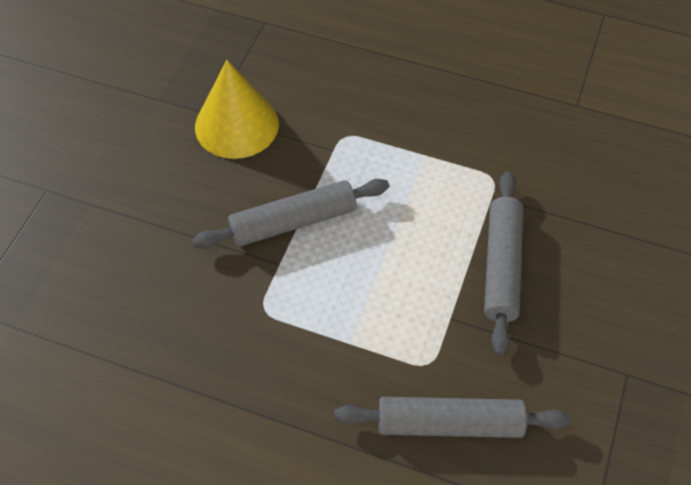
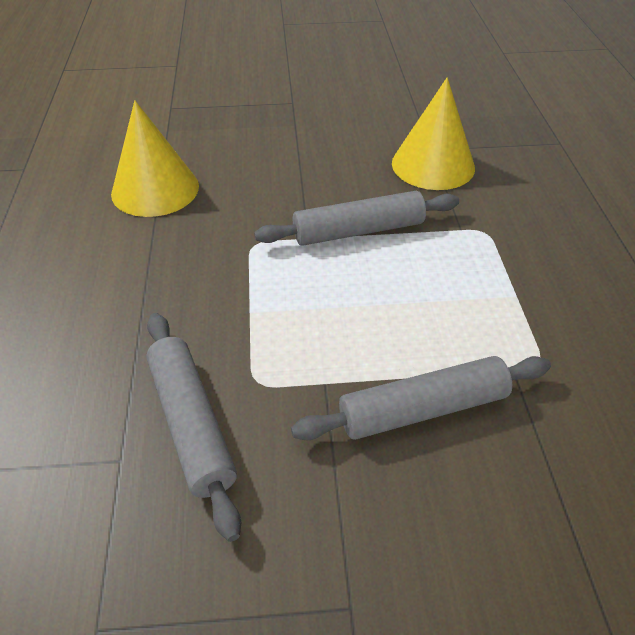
camera: 65 degrees right, 10 degrees down
grey rolling pin [192,179,389,249] -> grey rolling pin turned 60 degrees counterclockwise [254,191,459,246]
none -> yellow cone [111,100,199,217]

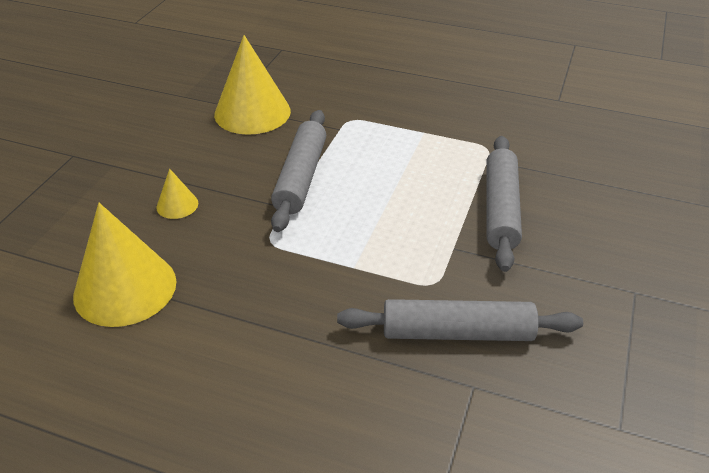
camera: 65 degrees left, 5 degrees down
none -> yellow cone [156,169,198,219]

